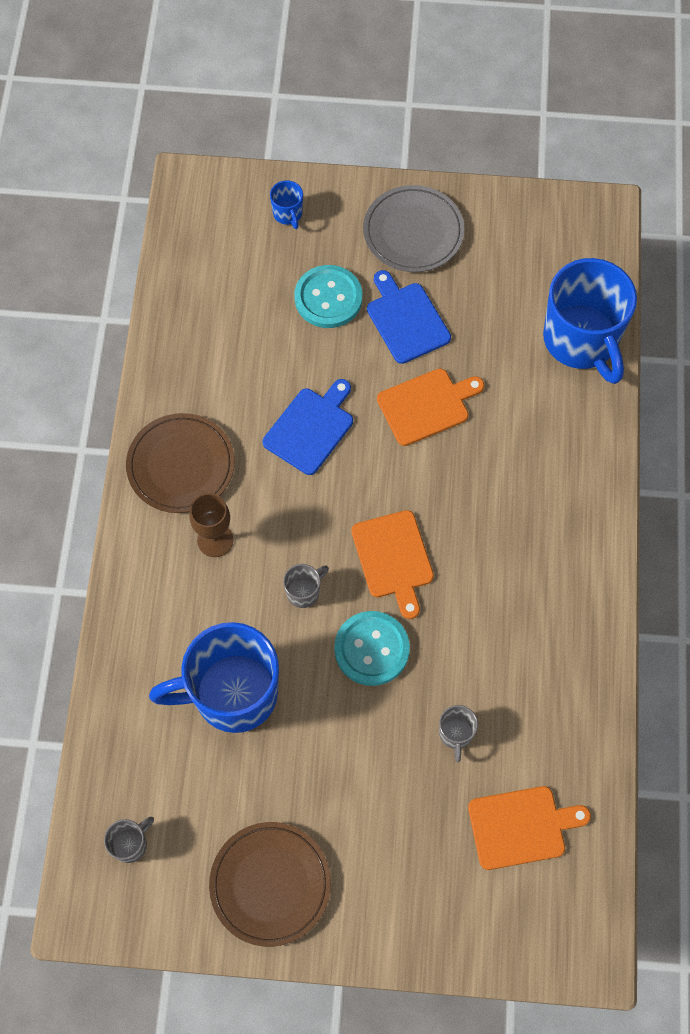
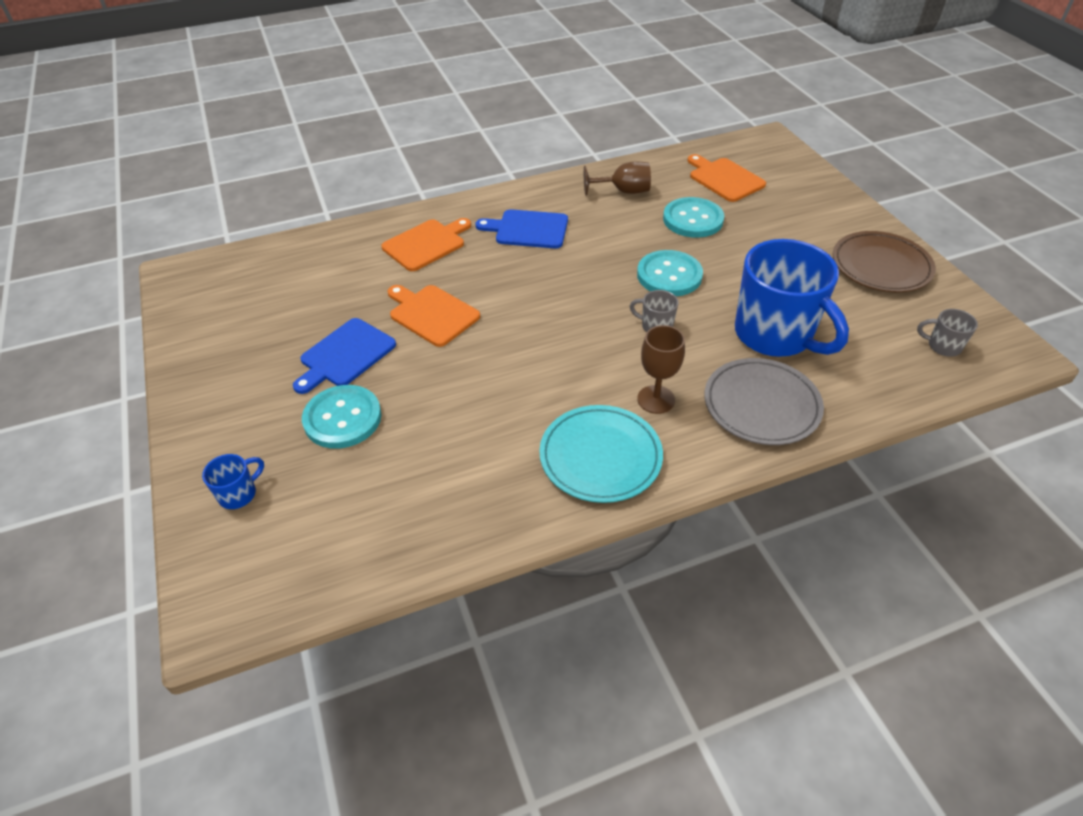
camera: 115 degrees left, 20 degrees down
brown plate [126,413,235,513] -> turquoise plate [539,405,663,503]
blue cutting board [263,379,353,475] -> blue cutting board moved to [475,209,568,249]
orange cutting board [351,510,434,619] -> orange cutting board moved to [381,218,471,271]
grey plate [363,185,465,272] -> grey plate moved to [704,358,824,445]
grey mug [439,705,478,762] -> turquoise button [663,197,724,238]
blue mug [543,258,637,384] -> none
none -> brown goblet [584,161,651,196]

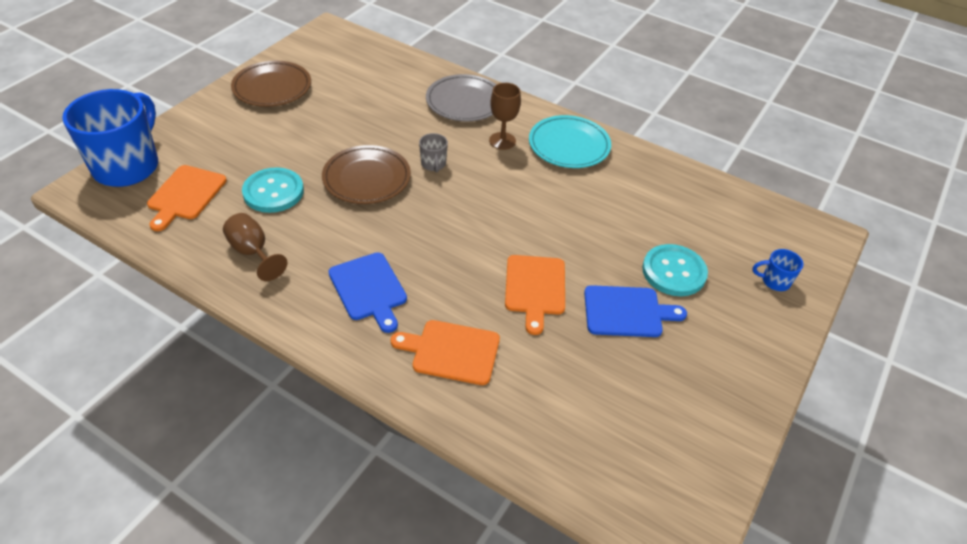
camera: 130 degrees left, 0 degrees up
turquoise button [637,250,703,296] -> brown plate [322,145,411,204]
blue mug [735,239,849,357] -> blue mug moved to [62,89,158,187]
grey mug [917,309,978,356] -> none

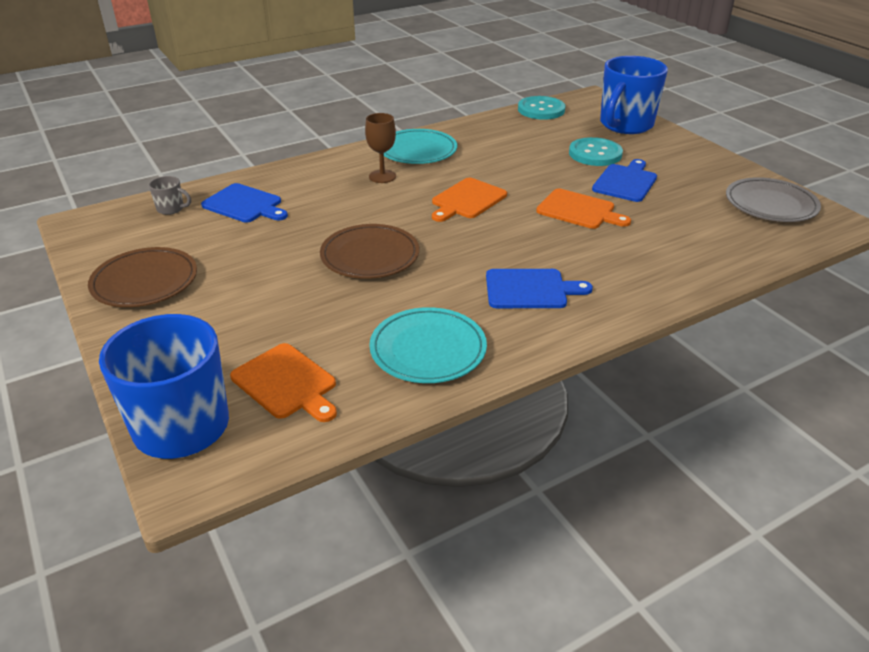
camera: 60 degrees left, 10 degrees down
brown goblet [223,213,288,281] -> turquoise plate [369,307,487,383]
turquoise button [242,167,304,213] -> turquoise button moved to [518,96,565,120]
orange cutting board [391,320,500,385] -> orange cutting board moved to [432,178,507,222]
grey mug [419,133,448,173] -> grey mug moved to [149,176,191,215]
grey plate [426,74,496,121] -> grey plate moved to [726,177,821,222]
blue mug [753,249,803,291] -> blue mug [600,56,668,134], size x2.45
none -> blue cutting board [201,183,288,223]

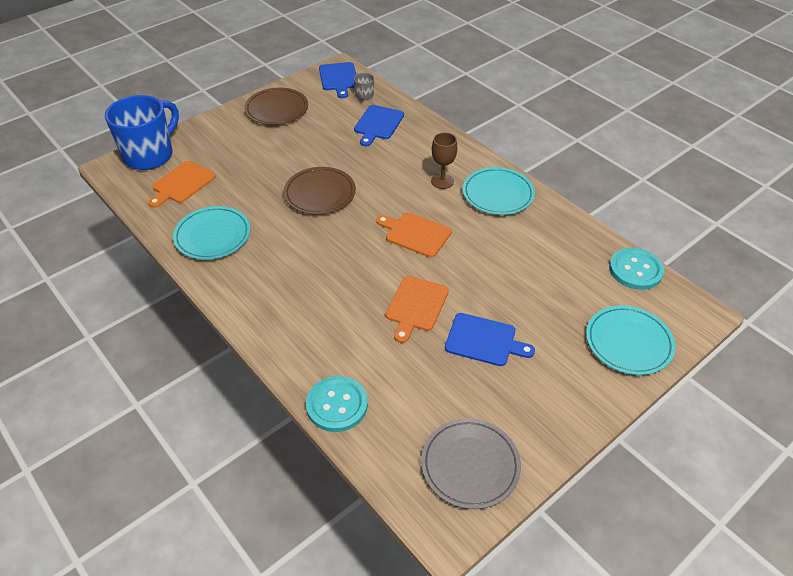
camera: 80 degrees right, 10 degrees up
blue cutting board [486,269,593,308] -> blue cutting board moved to [319,62,356,98]
turquoise button [569,137,623,166] -> turquoise button moved to [306,376,368,432]
blue mug [600,56,668,134] -> turquoise plate [586,305,675,375]

